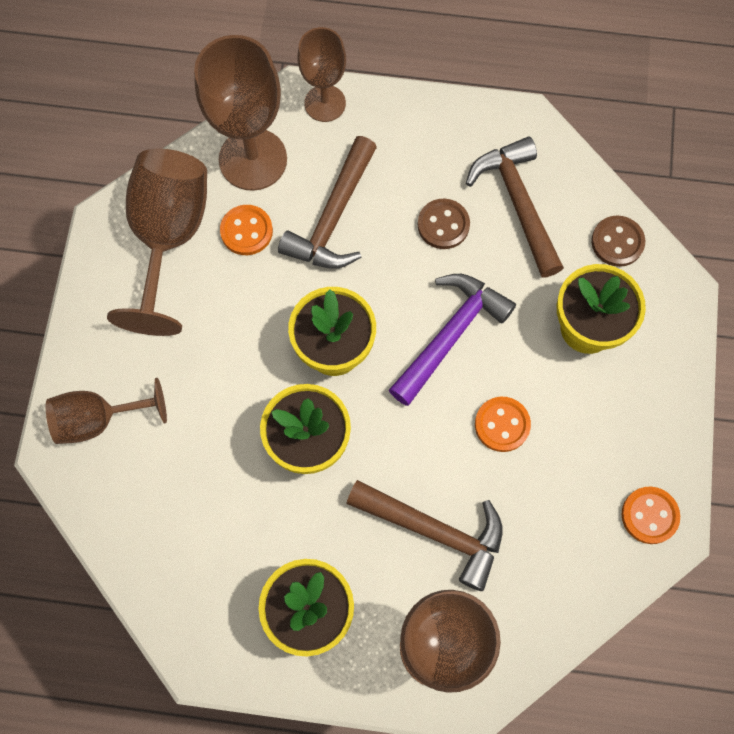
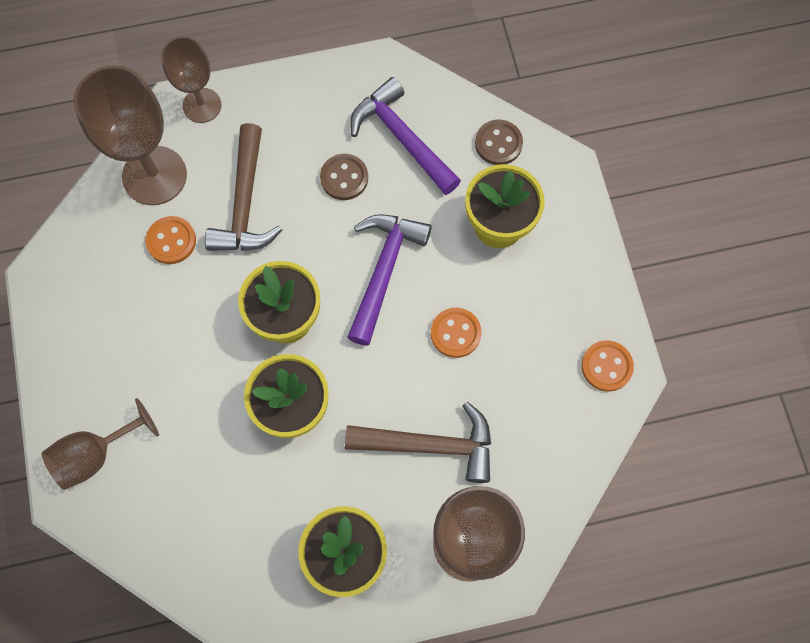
camera: 20 degrees left, 0 degrees up
brown goblet [107,149,207,336] -> none
brown hammer [466,136,564,278] -> purple hammer [350,77,461,195]

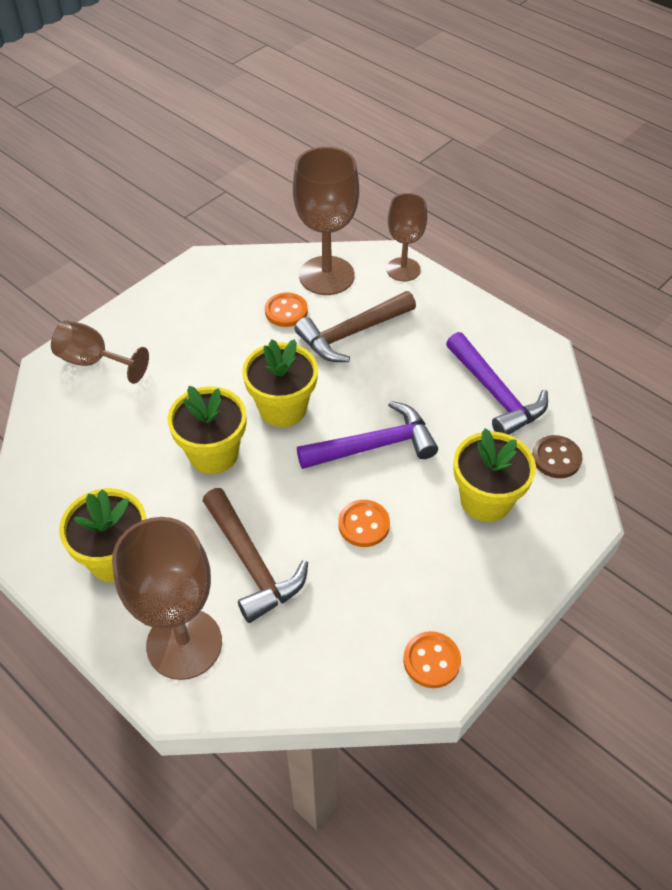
camera: 55 degrees right, 20 degrees down
brown button [320,154,368,200] -> none
purple hammer [350,77,461,195] -> purple hammer turned 135 degrees clockwise [446,332,548,435]

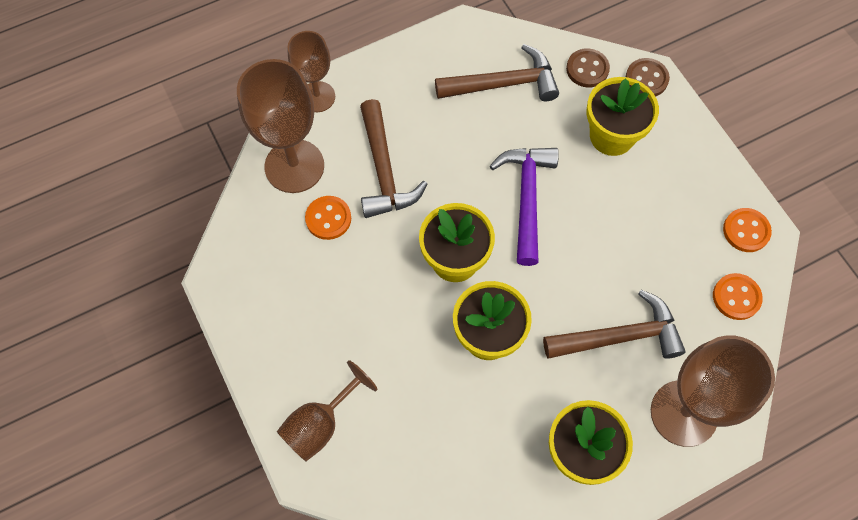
camera: 70 degrees left, 15 degrees up
orange button [338,500,390,547] -> orange button moved to [713,273,763,320]
purple hammer [446,332,548,435] -> brown hammer [435,44,559,101]
none -> brown button [626,58,670,96]

